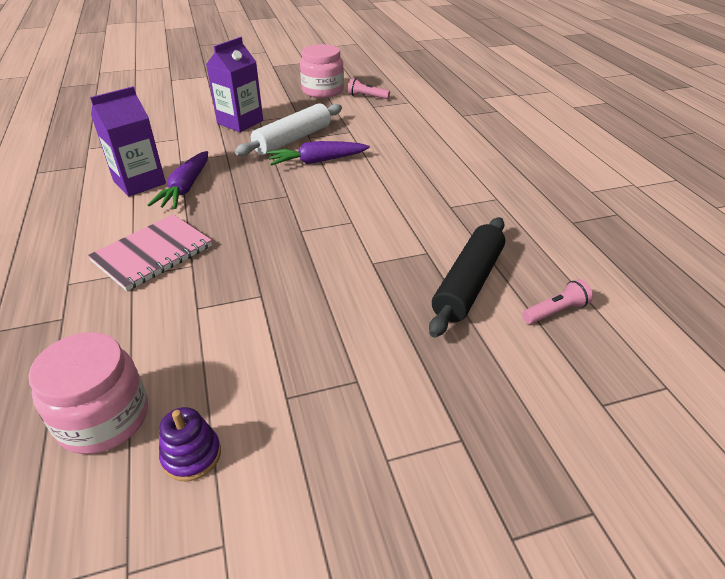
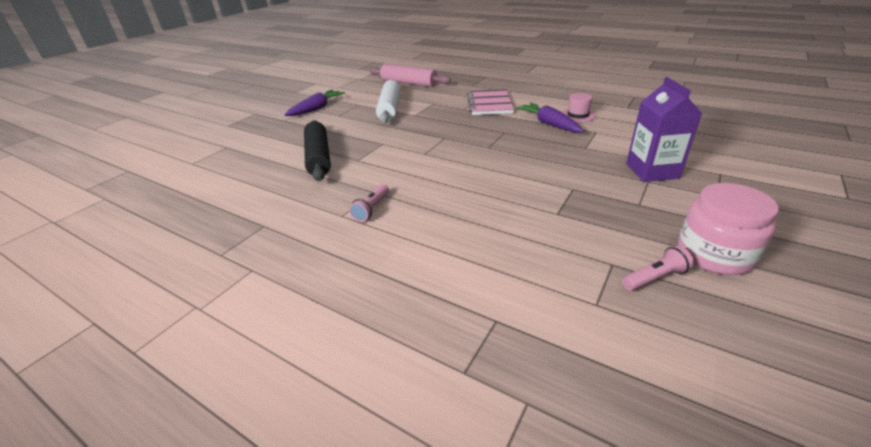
camera: 140 degrees right, 5 degrees down
pink jar [28,332,148,454] -> pink rolling pin [369,64,451,87]
purple carton [90,86,166,197] -> pink hat [562,93,596,122]
purple stacking toy [159,407,221,481] -> none
white rolling pin [235,103,342,156] -> white rolling pin moved to [376,80,400,123]
purple carrot [267,141,370,166] -> purple carrot moved to [284,90,345,116]
pink flashlight [522,279,593,324] -> pink flashlight moved to [349,184,389,222]

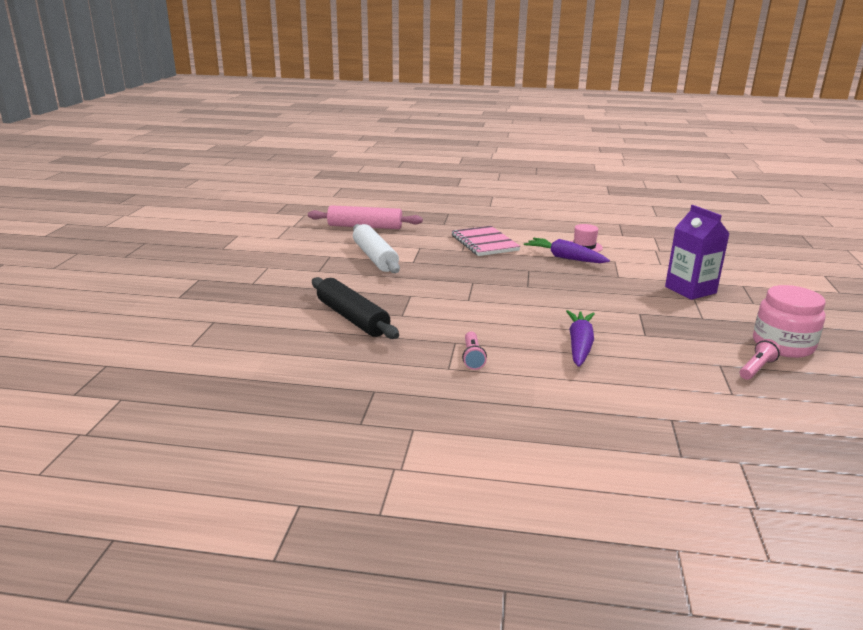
camera: 25 degrees left, 10 degrees down
purple carrot [284,90,345,116] -> purple carrot moved to [566,310,595,367]

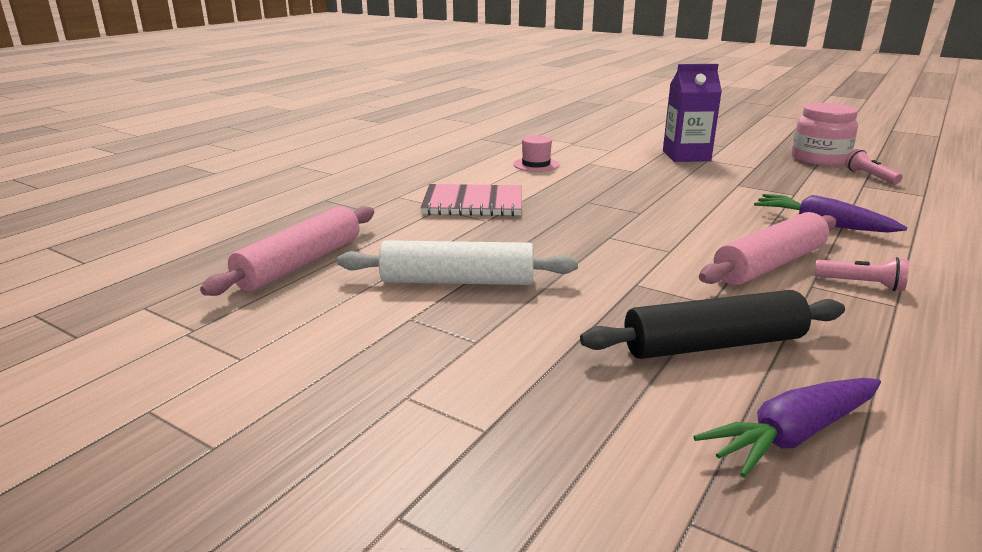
camera: 65 degrees left, 0 degrees up
purple carrot [524,238,610,263] -> purple carrot moved to [693,378,881,477]
none -> pink rolling pin [699,212,836,285]

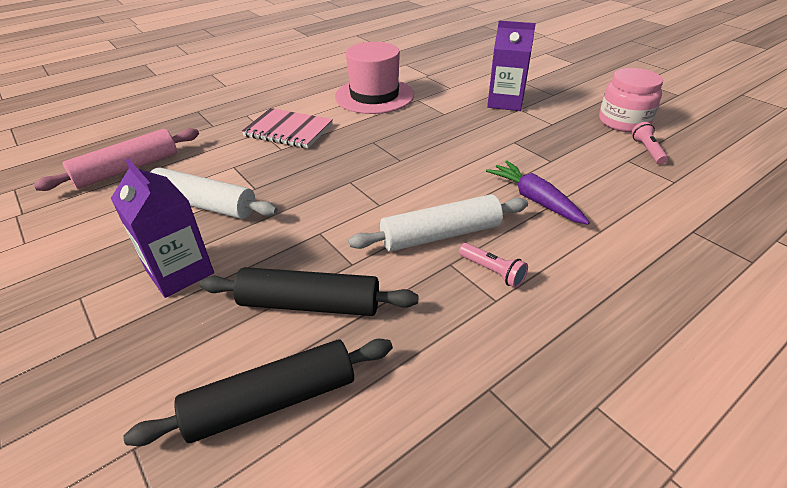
camera: 20 degrees right, 15 degrees up
pink hat [513,135,559,172] -> pink hat [335,42,414,114], size x2.15
purple carrot [693,378,881,477] -> black rolling pin [123,339,393,446]
pink rolling pin [699,212,836,285] -> white rolling pin [348,194,528,252]
none -> purple carton [111,159,214,298]

